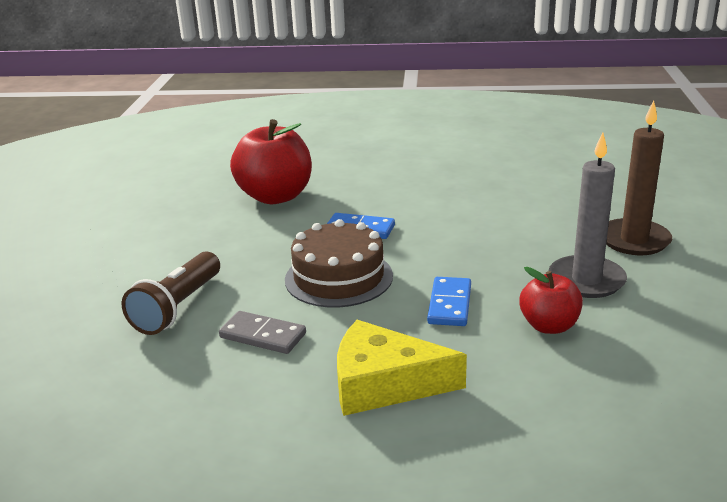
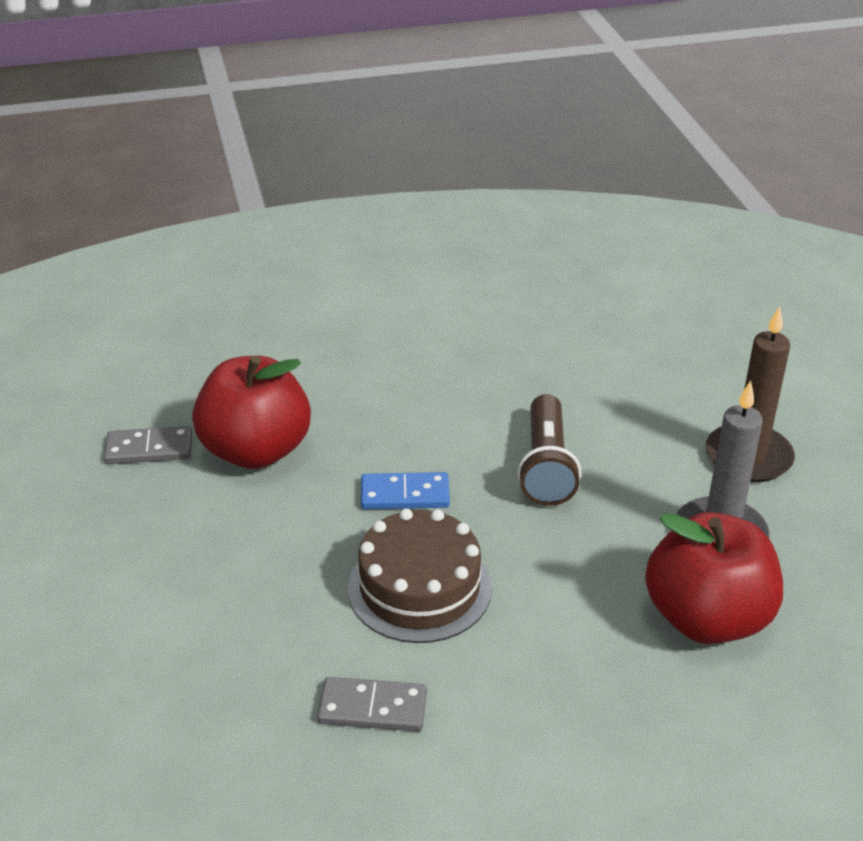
camera: 20 degrees left, 10 degrees up
brown flashlight [122,252,220,335] -> brown flashlight moved to [517,394,581,506]
yellow cheese [337,320,467,416] -> none
blue domino [427,277,471,326] -> none
red apple [519,267,583,334] -> red apple [645,512,783,644], size x1.77
none -> grey domino [104,426,192,464]

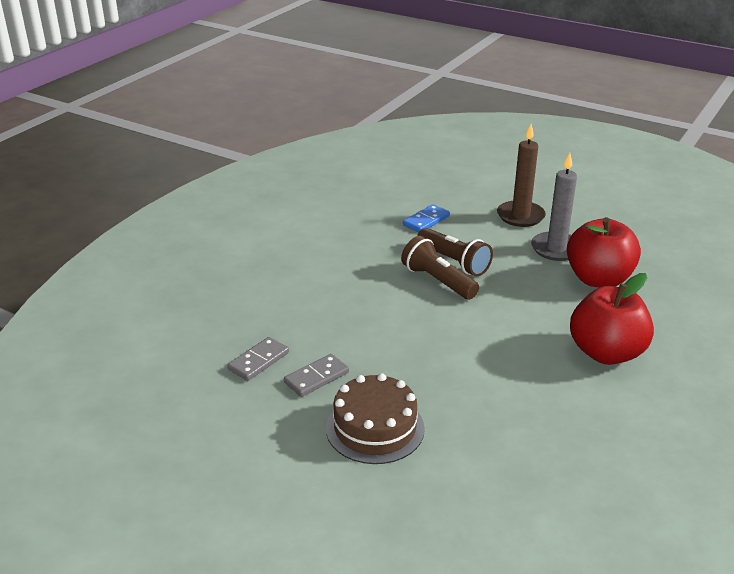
camera: 45 degrees left, 5 degrees down
red apple [192,356,311,469] -> red apple moved to [570,273,654,365]
grey domino [317,677,427,732] -> grey domino moved to [284,354,349,397]
brown cake [348,509,492,643] -> brown cake moved to [326,373,425,464]
blue domino [361,472,450,509] -> blue domino moved to [403,204,450,232]
none -> brown flashlight [401,236,479,300]

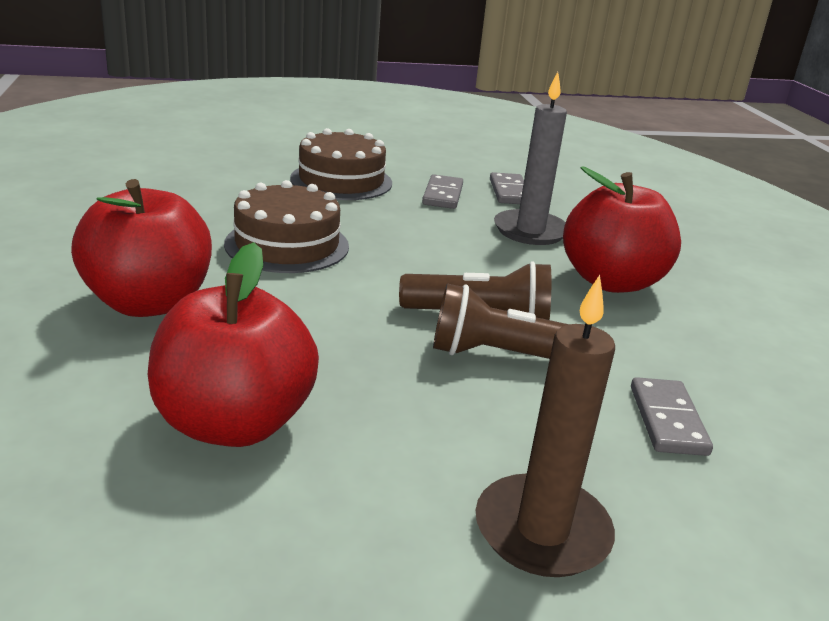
camera: 135 degrees right, 5 degrees down
blue domino [403,204,450,232] -> grey domino [631,377,713,456]
grey candle [531,153,577,261] -> grey candle moved to [494,72,567,245]
none -> brown cake [224,180,349,273]
none -> red apple [563,167,681,293]

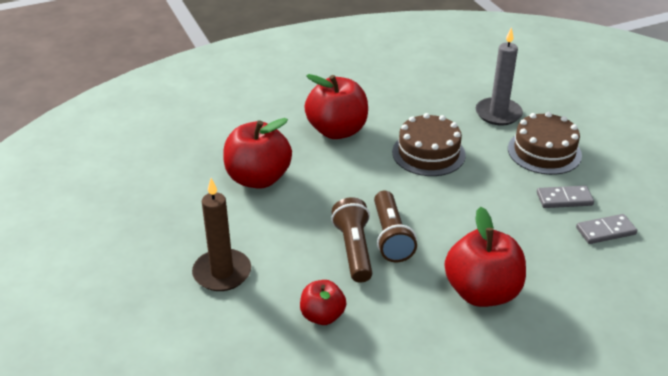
camera: 80 degrees right, 10 degrees up
grey candle [494,72,567,245] -> grey candle moved to [476,27,523,125]
grey domino [631,377,713,456] -> red apple [300,280,346,325]

